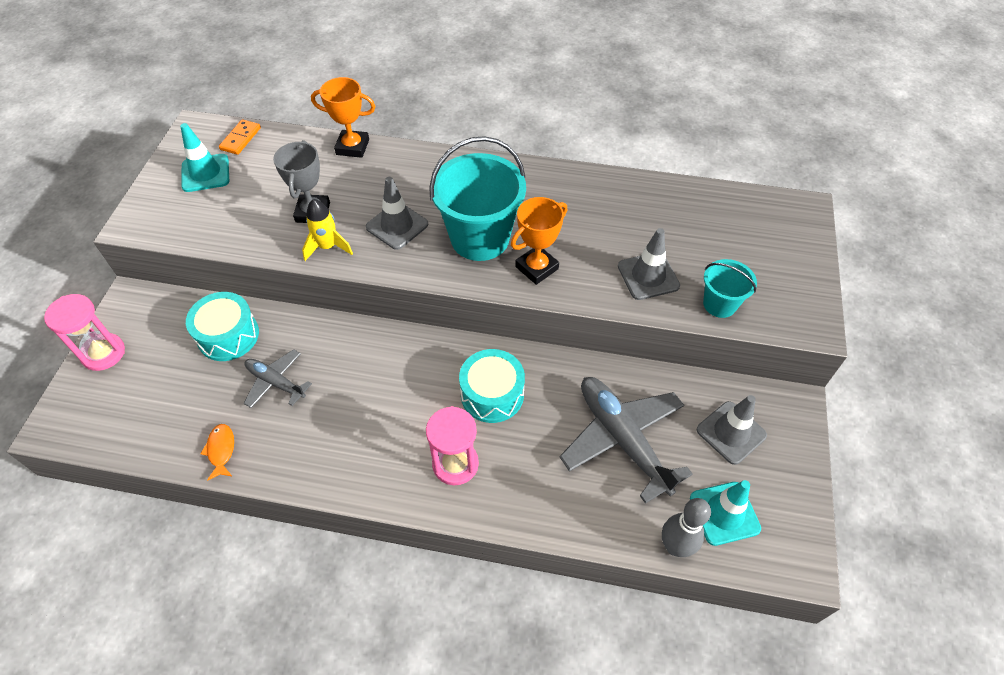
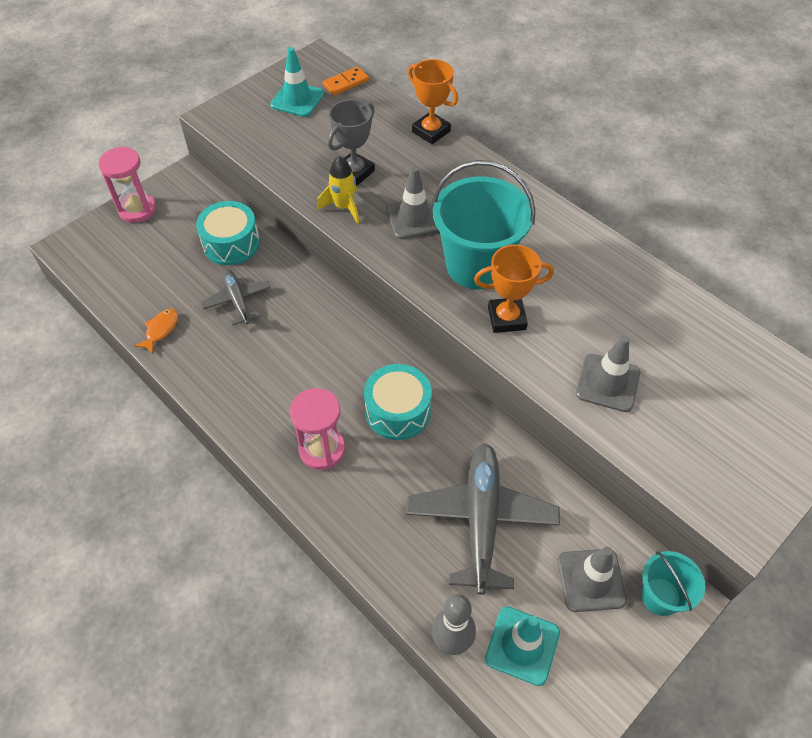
camera: 35 degrees right, 0 degrees up
turquoise bucket [703,259,757,318] -> turquoise bucket moved to [641,551,706,616]

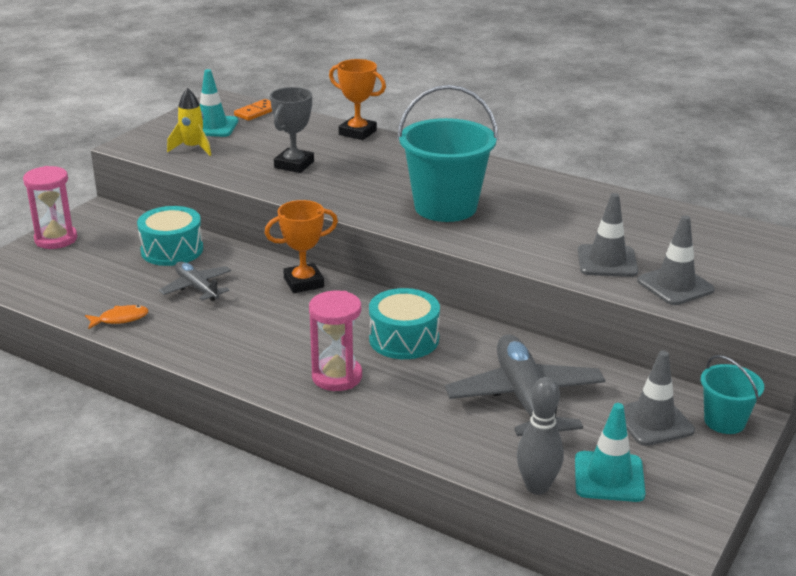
camera: 15 degrees left, 25 degrees down
orange fish [134,309,178,354] -> orange fish turned 60 degrees clockwise [85,305,148,329]
yellow rocket [317,156,359,224] -> yellow rocket moved to [167,88,211,156]
grey traffic cone [386,166,439,239] -> grey traffic cone moved to [637,215,715,305]
orange trophy [474,245,554,333] -> orange trophy moved to [265,200,338,293]

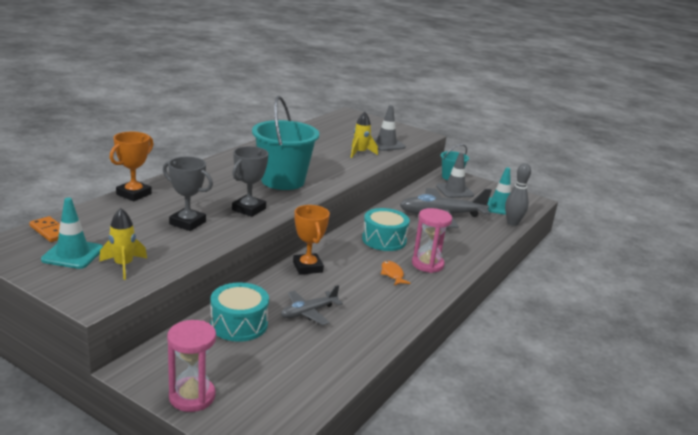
camera: 90 degrees left, 5 degrees down
orange fish [85,305,148,329] -> orange fish moved to [381,261,411,285]
grey traffic cone [578,193,638,277] -> yellow rocket [350,112,378,158]
none -> grey trophy [232,146,269,217]

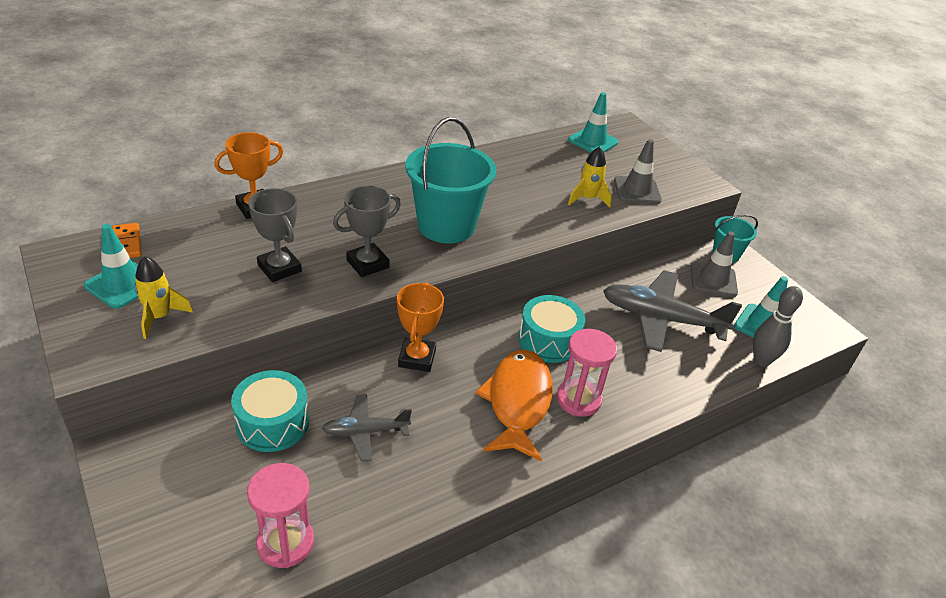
camera: 25 degrees right, 15 degrees up
pink hourglass [167,320,216,412] -> pink hourglass moved to [247,463,314,568]
orange fish [381,261,411,285] -> orange fish [475,350,553,462], size x2.28
none -> turquoise traffic cone [568,92,619,153]

